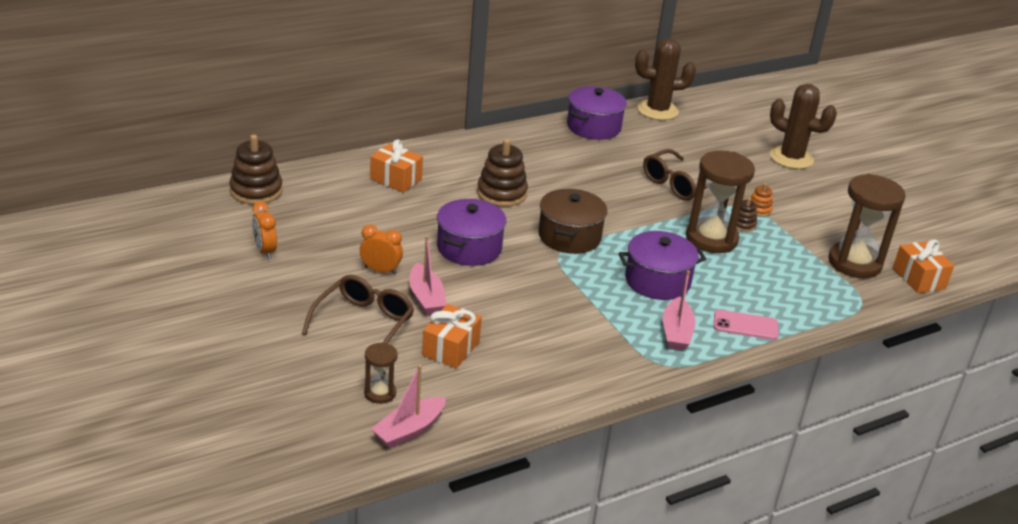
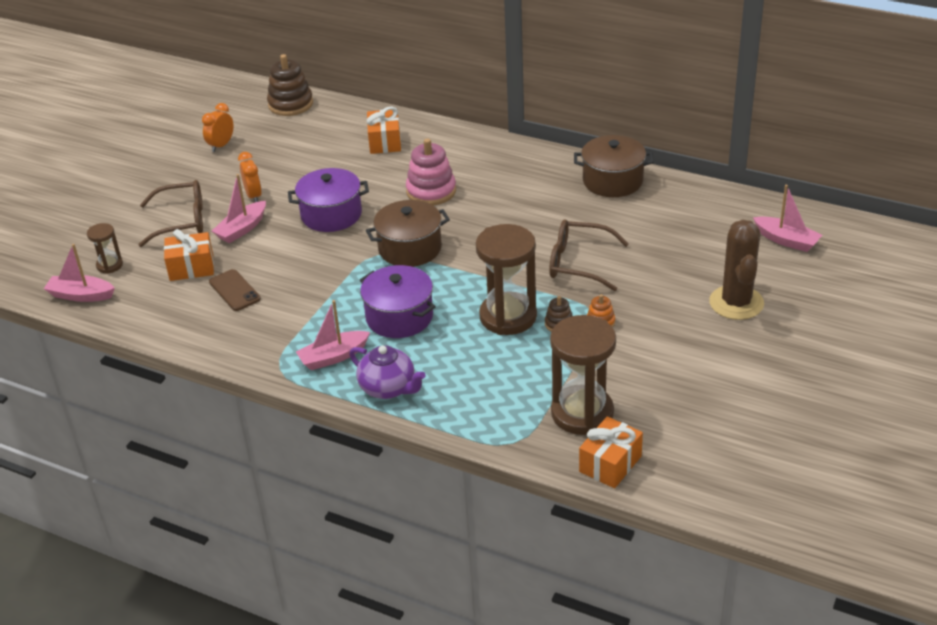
camera: 60 degrees right, 5 degrees up
brown stacking toy [477,139,528,207] -> pink stacking toy [406,138,456,205]
purple pot [567,86,627,140] -> brown pot [574,135,654,197]
brown cactus [635,38,696,120] -> none
pink phone [714,310,779,340] -> purple teapot [349,345,426,399]
none -> brown phone [209,269,261,311]
none -> pink boat [753,185,822,252]

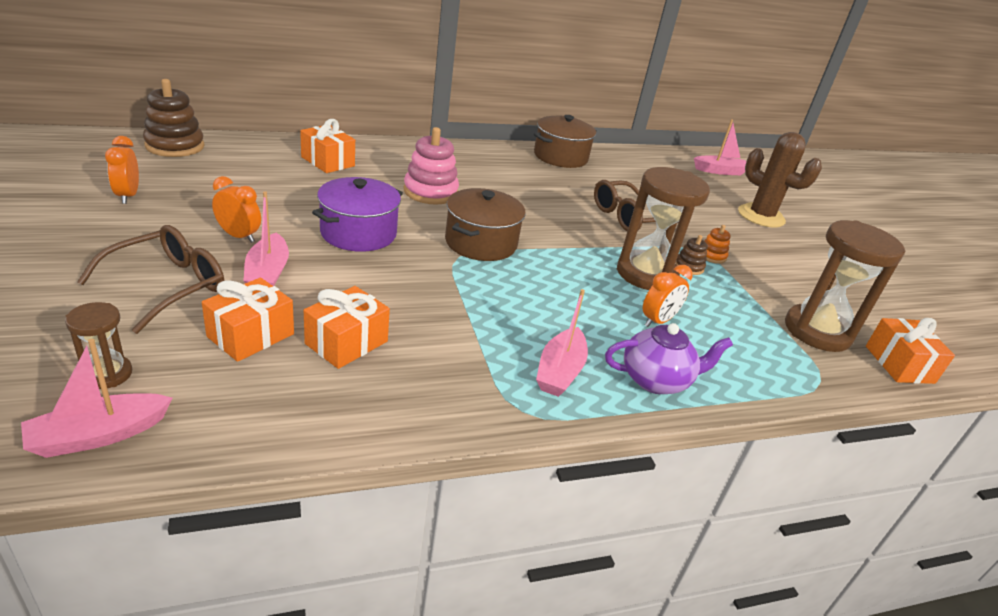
camera: 50 degrees left, 5 degrees down
brown phone [209,269,261,311] -> orange gift [304,286,390,369]
purple pot [360,265,436,338] -> none
none -> orange clock [643,265,693,327]

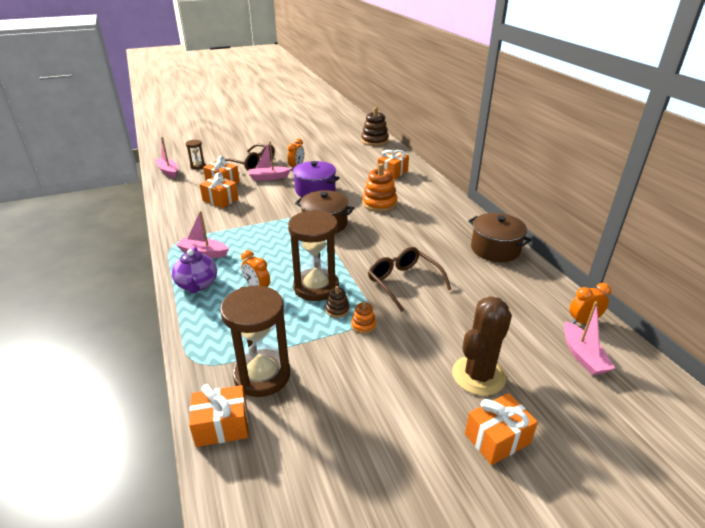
camera: 90 degrees right, 0 degrees up
orange clock [105,136,139,204] -> orange clock moved to [569,283,611,324]
pink stacking toy [404,127,459,205] -> orange stacking toy [362,164,398,212]
none -> orange gift [465,393,538,465]

